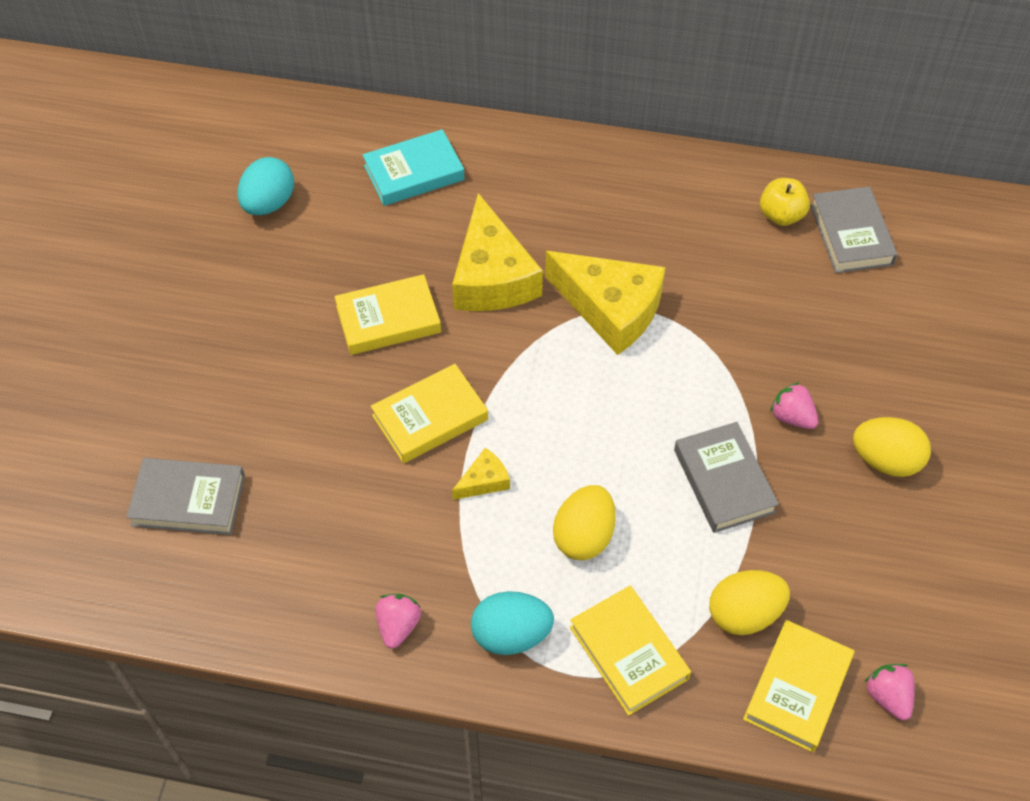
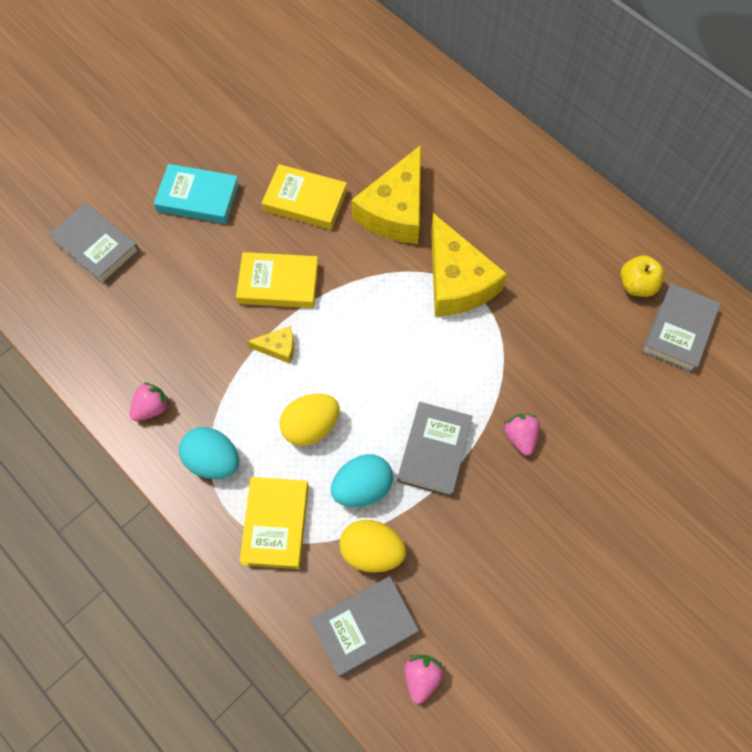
camera: 35 degrees right, 10 degrees up
turquoise egg [237,157,294,215] -> turquoise egg moved to [331,454,393,507]
turquoise book [362,129,465,206] -> turquoise book moved to [154,164,240,224]
yellow book [743,620,855,752] -> grey book [311,576,419,677]
yellow egg [853,417,931,477] -> none

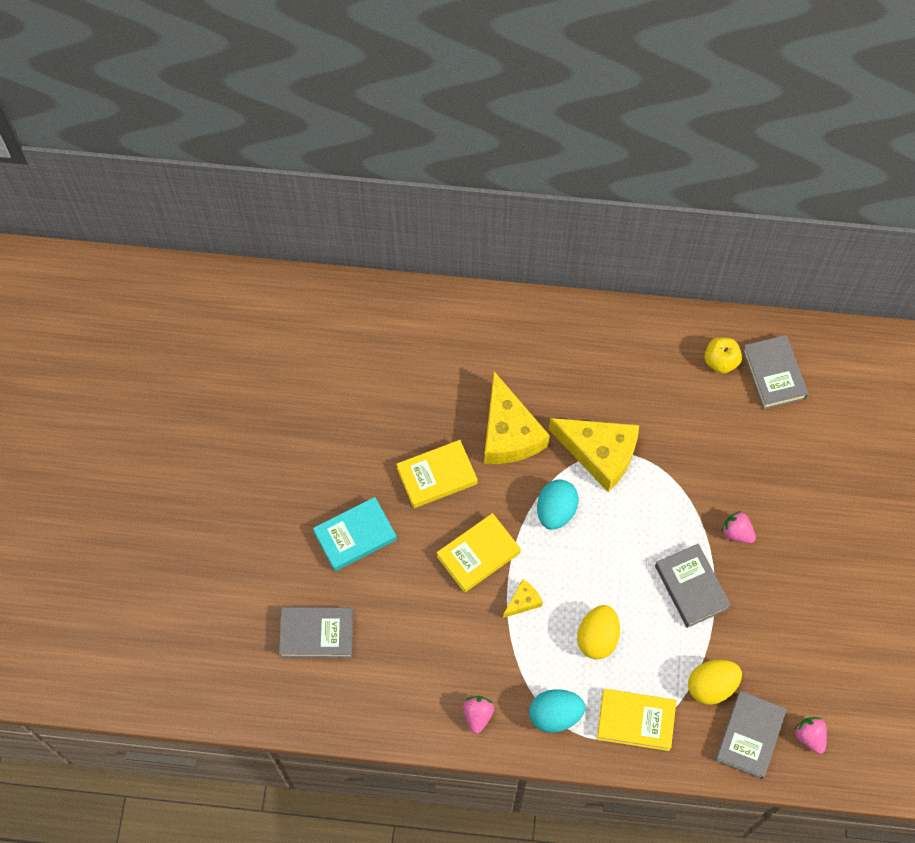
camera: 40 degrees left, 0 degrees up
yellow book [239,477,309,569] -> yellow book turned 45 degrees counterclockwise [597,689,676,751]
turquoise egg [331,454,393,507] -> turquoise egg moved to [537,479,579,530]

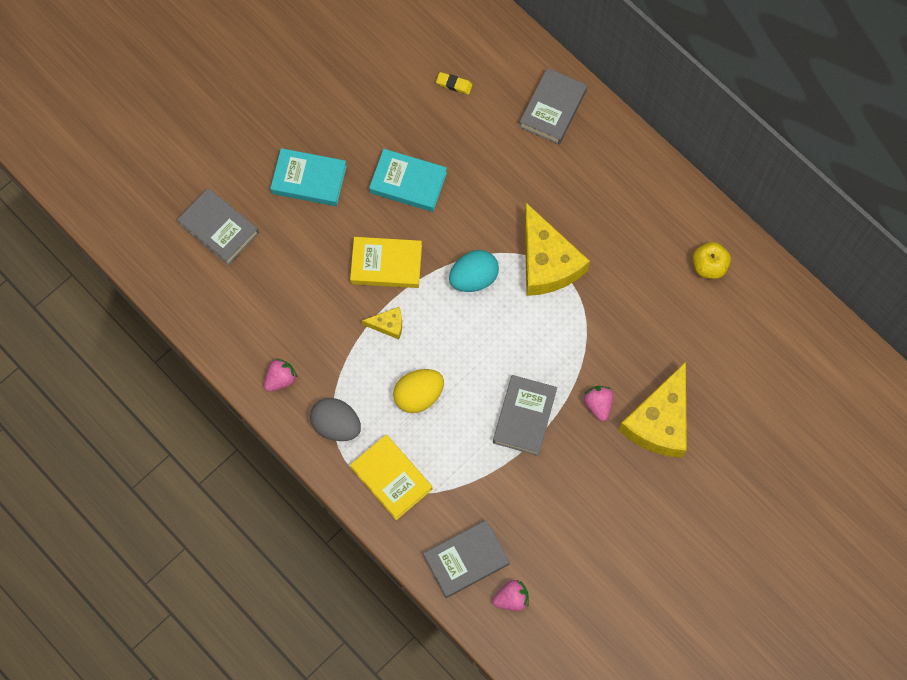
camera: 40 degrees right, 5 degrees up
yellow book [397,440,478,508] -> turquoise book [369,149,447,212]
yellow cheese [484,371,550,464] -> yellow cheese moved to [619,362,687,458]
turquoise egg [529,689,585,733] -> grey egg [310,398,361,441]
yellow egg [688,660,742,705] -> none
grey book [742,335,809,409] -> grey book moved to [519,68,587,144]
pink strawberry [794,717,827,754] -> pink strawberry turned 60 degrees clockwise [493,580,529,611]
none -> yellow eraser [436,72,473,95]

